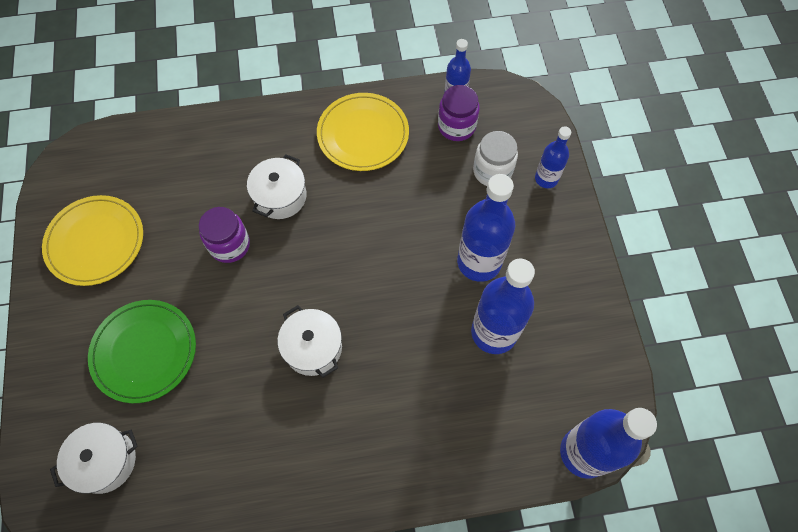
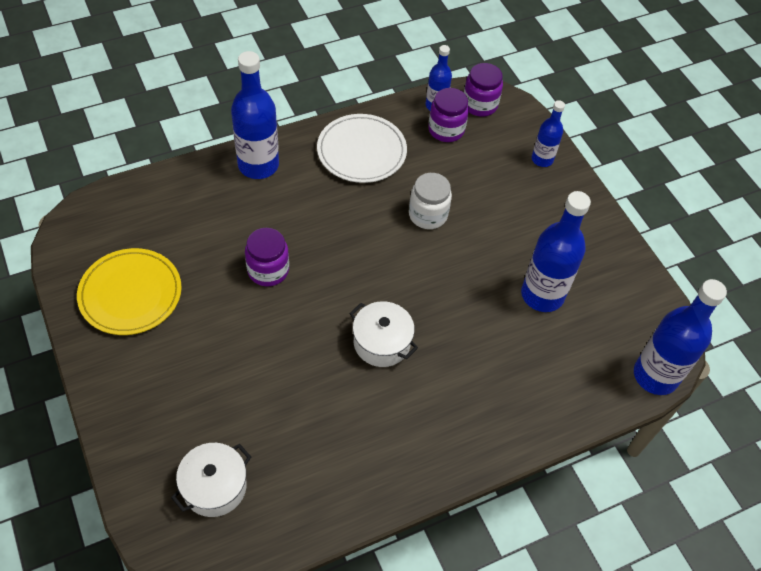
camera: 20 degrees left, 10 degrees down
green plate [88,300,196,403] -> none
white pot [247,154,307,219] -> none
yellow plate [317,93,409,171] -> white plate [317,114,407,183]
blue bottle [457,174,515,282] -> blue bottle moved to [231,51,279,179]
white jar [473,131,518,186] -> white jar moved to [409,173,452,229]
none -> purple jar [464,63,503,117]

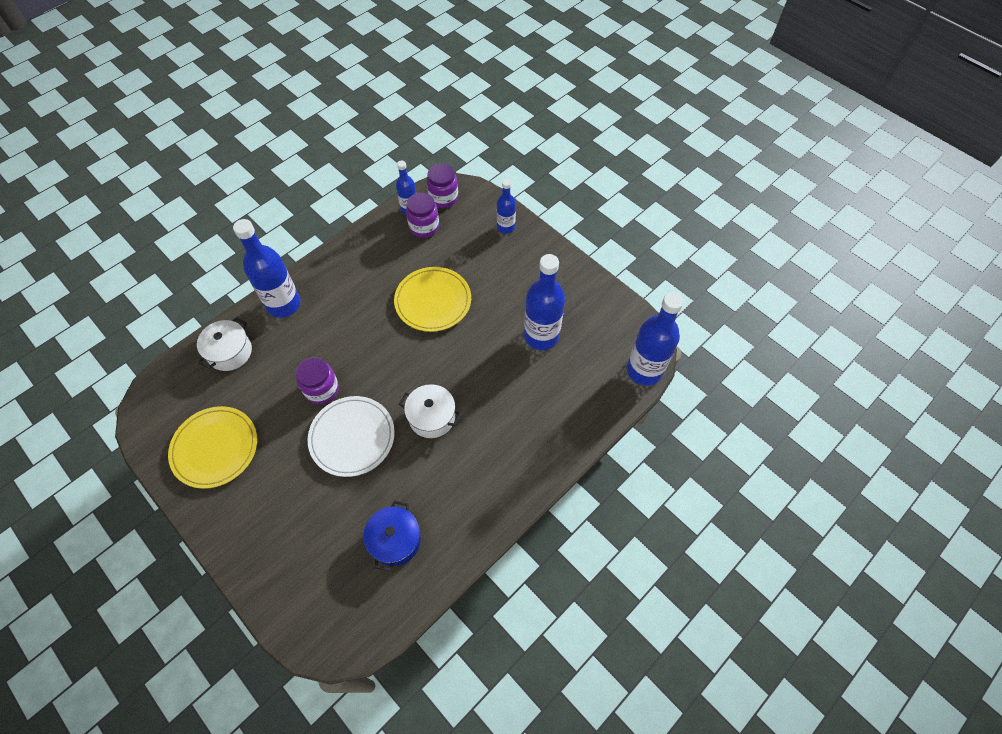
camera: 15 degrees left, 5 degrees up
white pot [171,443,251,517] -> white pot moved to [197,318,252,371]
white plate [317,114,407,183] -> white plate moved to [308,396,395,477]
white jar [409,173,452,229] -> yellow plate [394,267,471,332]
none -> blue pot [363,500,421,571]

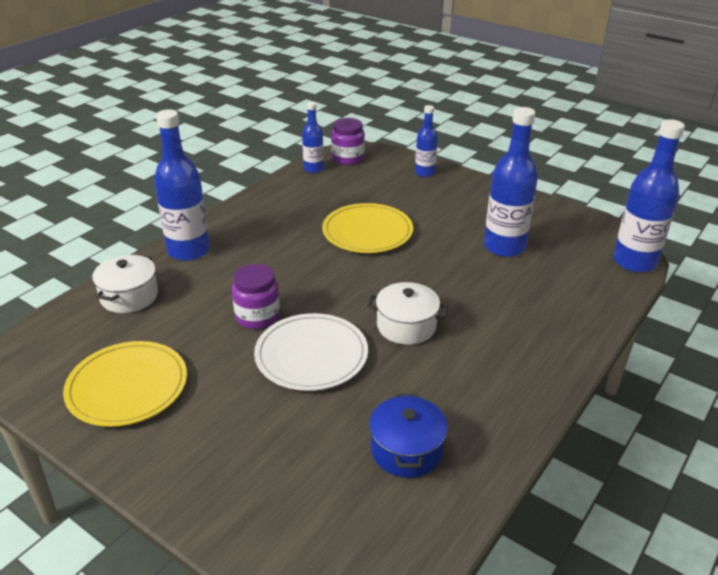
camera: 10 degrees left, 25 degrees down
purple jar [406,193,439,238] -> none

